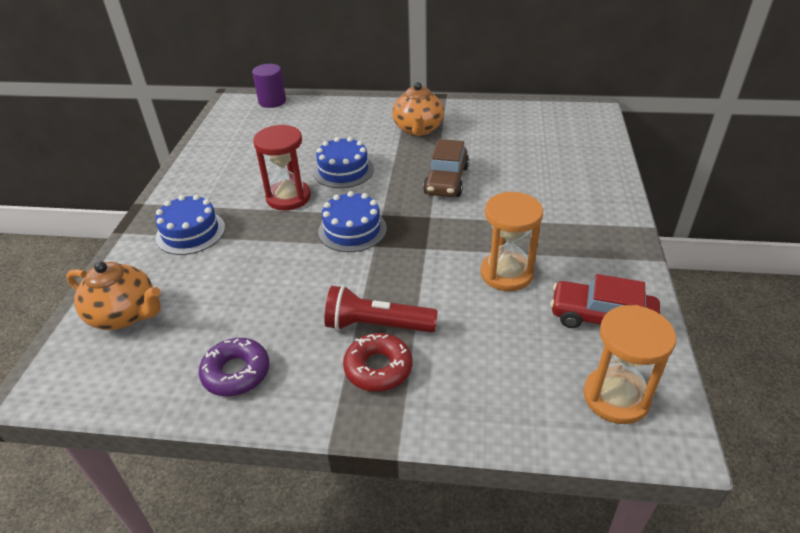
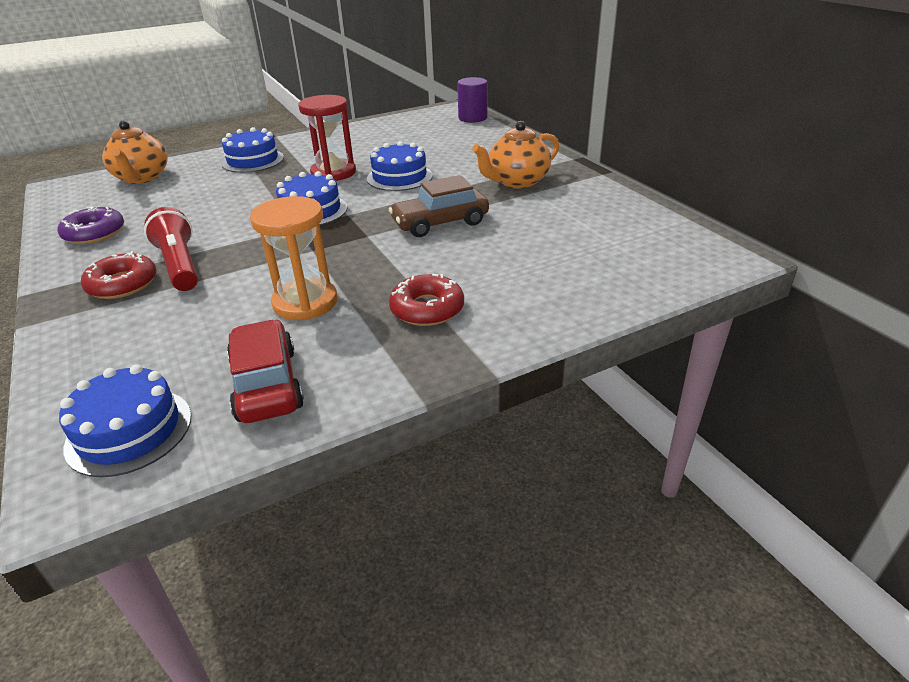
camera: 55 degrees right, 5 degrees down
orange hourglass [583,305,676,424] -> blue cake [59,364,191,477]
none -> red donut [389,274,464,326]

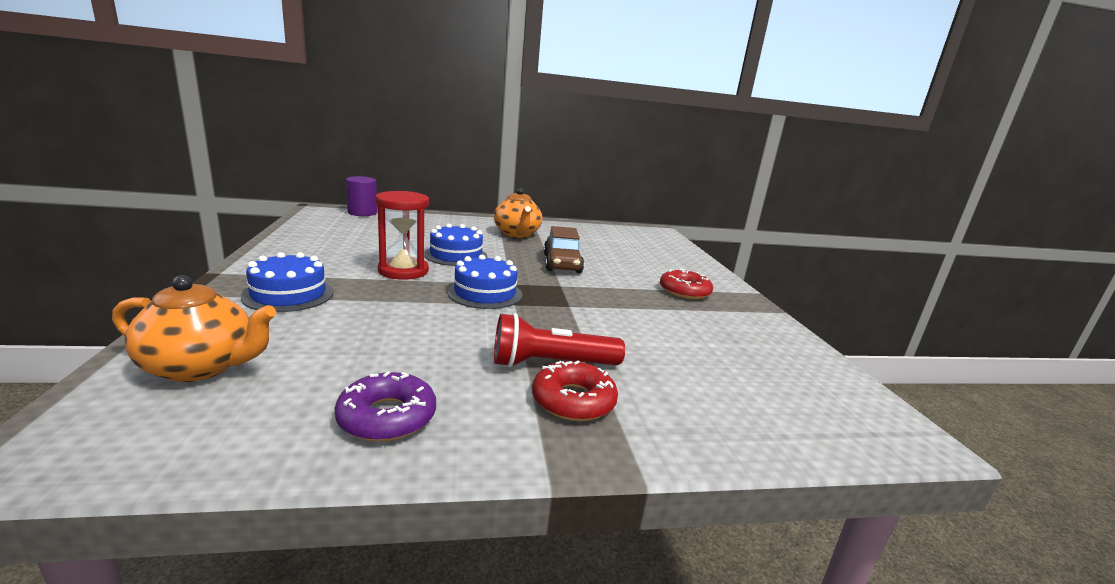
camera: 75 degrees left, 15 degrees down
blue cake [59,364,191,477] -> none
red car [227,319,304,423] -> none
orange hourglass [250,196,337,320] -> none

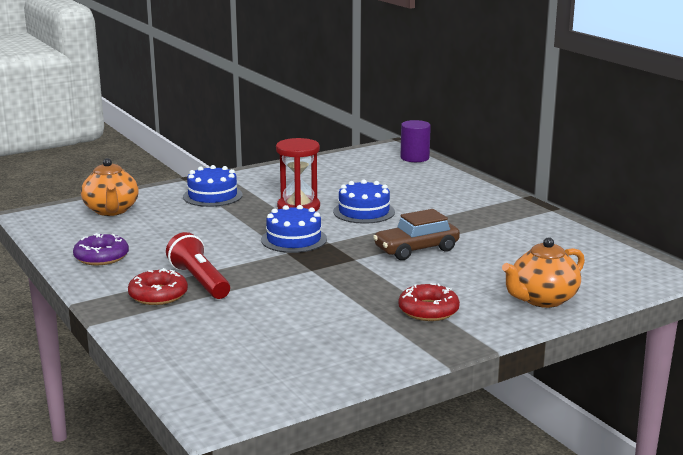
camera: 70 degrees right, 0 degrees up
orange teapot [494,188,542,238] -> orange teapot moved to [502,237,585,308]

